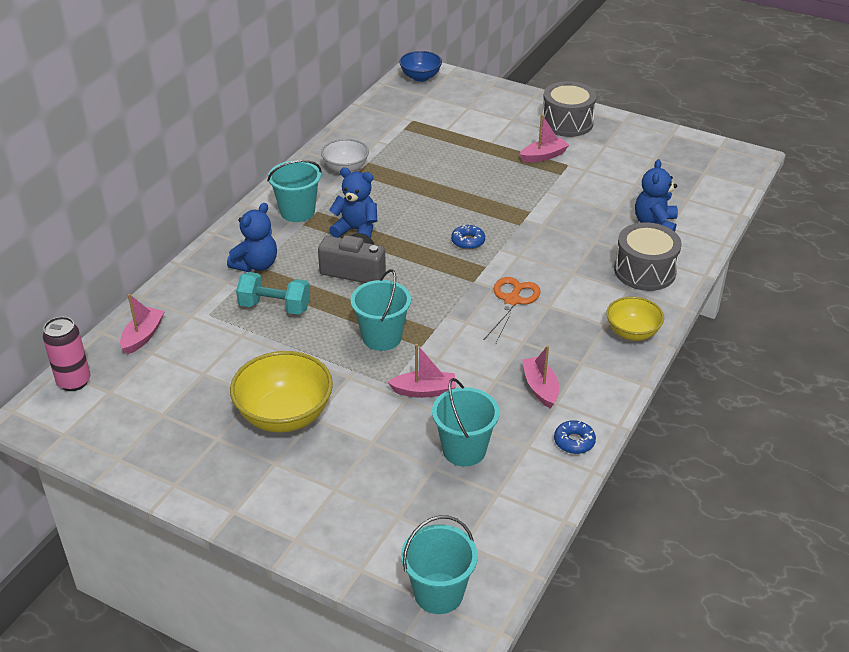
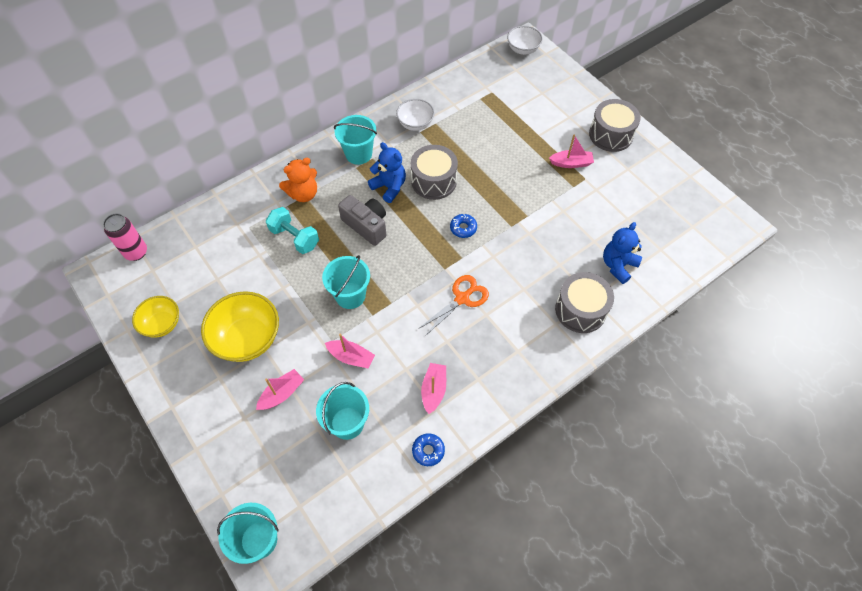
camera: 25 degrees right, 20 degrees up
pink boat [120,294,165,354] -> pink boat moved to [256,369,304,410]
blue teddy bear [227,203,277,272] -> orange teddy bear [279,158,317,202]
blue bowl [399,51,442,82] -> white bowl [507,26,543,55]
yellow bowl [606,297,664,341] -> yellow bowl moved to [132,296,179,338]
none -> grey drum [411,145,458,200]

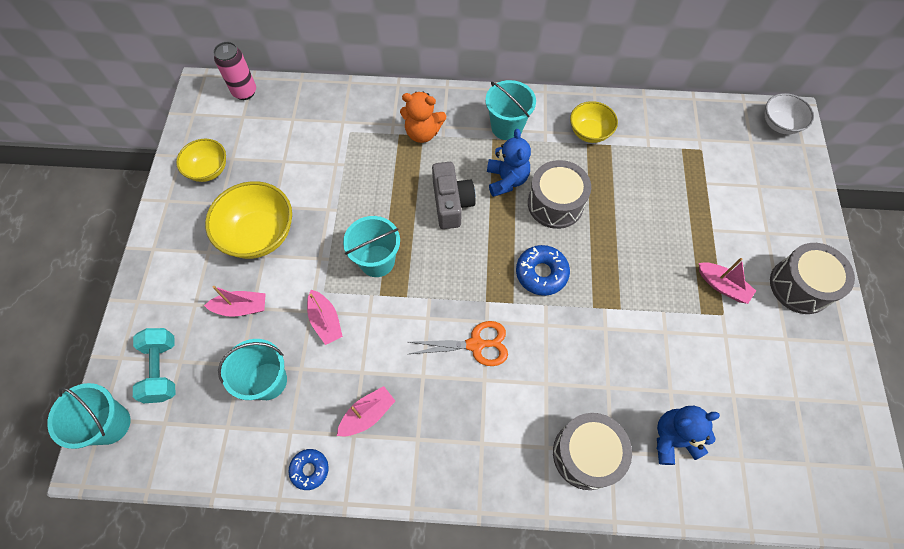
camera: 40 degrees right, 5 degrees up
turquoise dumbbell [266,207,319,254] -> turquoise dumbbell moved to [133,328,175,403]
white bowl [396,99,435,131] -> yellow bowl [570,101,618,143]
blue donut [450,214,477,238] -> blue donut [516,245,570,296], size x1.56

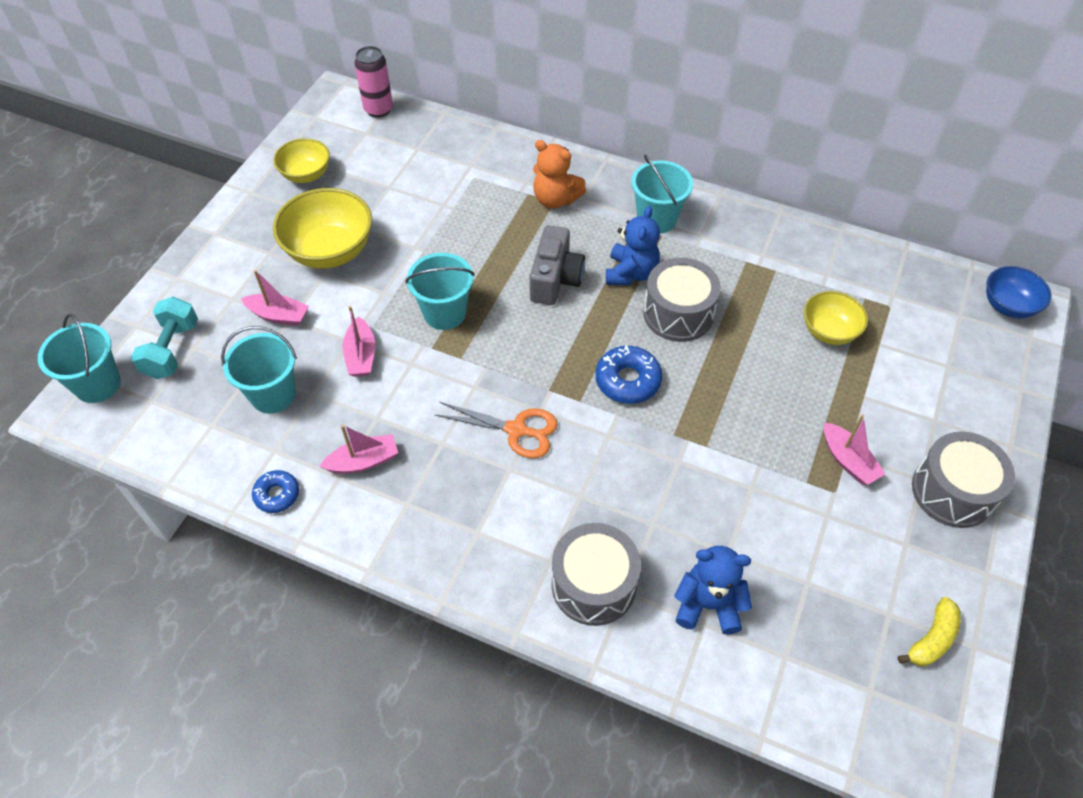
camera: 20 degrees right, 10 degrees down
yellow bowl [570,101,618,143] -> yellow bowl moved to [804,291,868,345]
white bowl [765,93,814,135] -> blue bowl [986,266,1051,319]
none -> yellow banana [898,597,961,666]

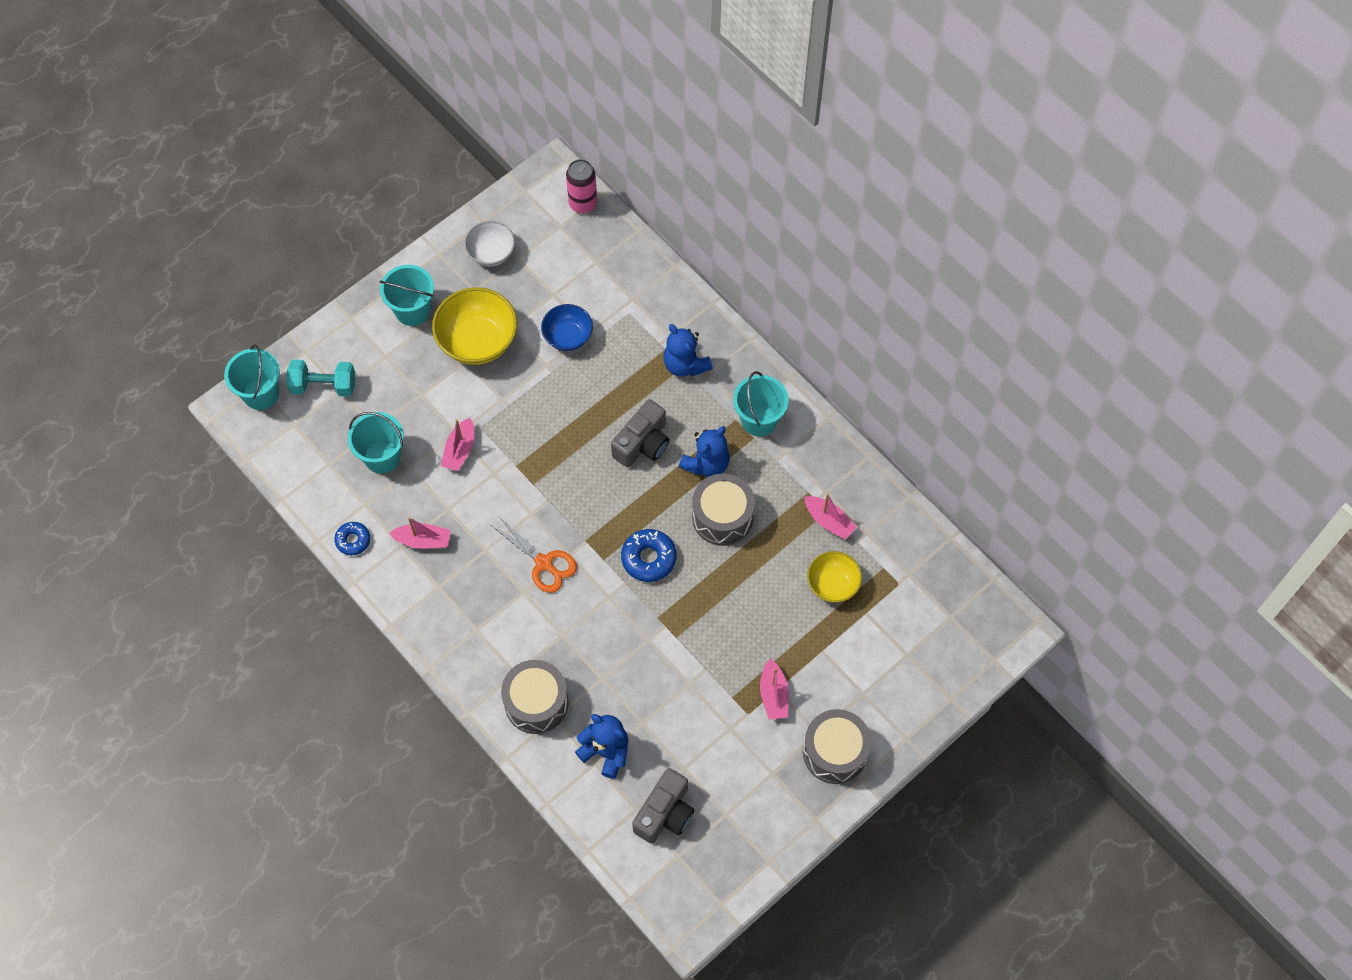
camera: 25 degrees right, 10 degrees up
turquoise dumbbell [131,297,198,379] -> turquoise dumbbell turned 60 degrees clockwise [287,359,355,397]
pink boat [241,270,309,326] -> pink boat moved to [805,494,857,540]
yellow bowl [273,138,330,183] -> white bowl [464,221,515,267]
turquoise bucket [406,253,475,330] -> turquoise bucket moved to [379,265,434,326]
orange teddy bear [533,140,586,209] -> blue teddy bear [663,324,713,377]
yellow banana [898,597,961,666] -> none
blue bowl [986,266,1051,319] -> blue bowl moved to [541,304,593,351]
none -> grey camera [632,768,694,844]

